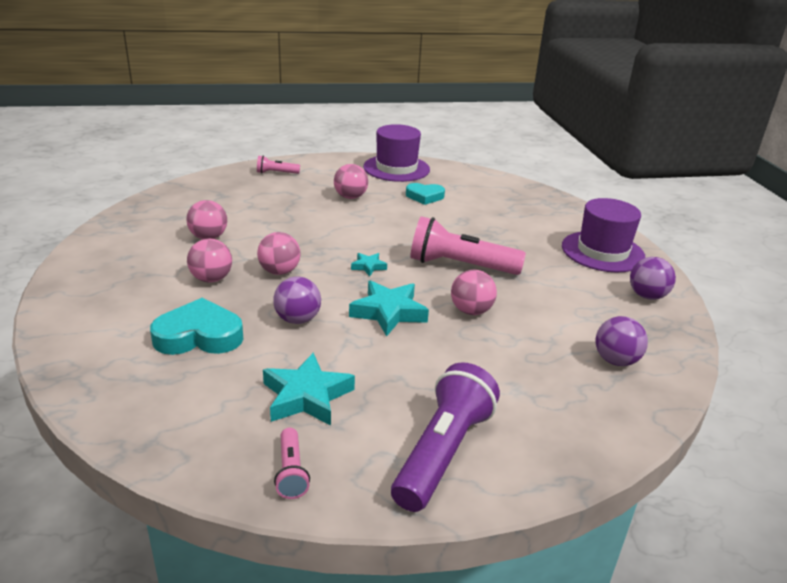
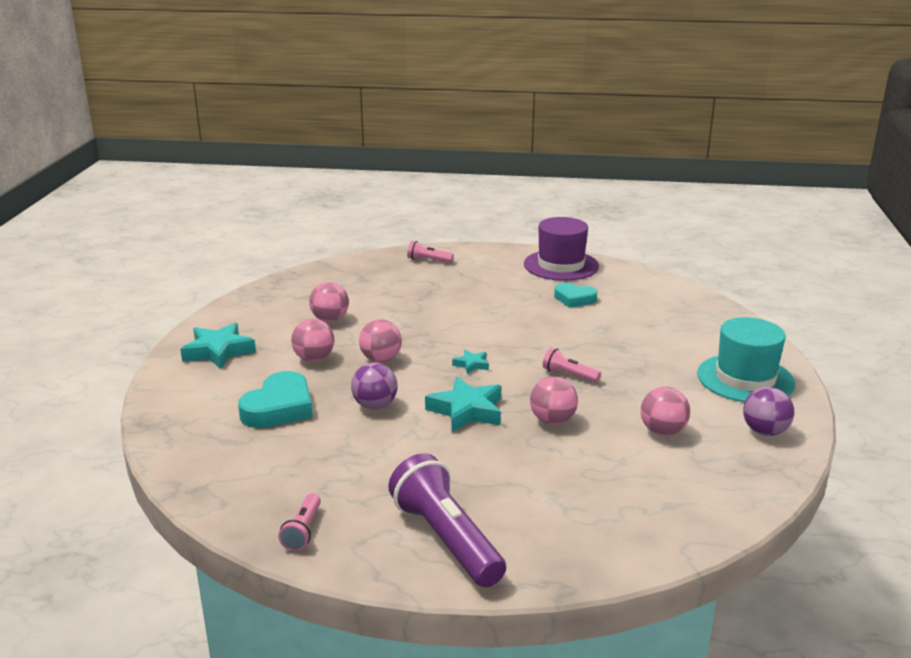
camera: 20 degrees right, 5 degrees down
turquoise heart [150,298,243,355] -> turquoise heart turned 105 degrees clockwise [238,371,313,428]
turquoise star [263,353,355,426] -> turquoise star moved to [180,323,256,369]
pink ball [334,164,368,199] -> pink ball moved to [640,387,690,436]
purple flashlight [391,362,500,512] -> purple flashlight turned 75 degrees counterclockwise [388,453,506,587]
pink flashlight [410,216,526,275] -> pink flashlight [543,348,601,383], size x0.48
purple hat [562,198,646,272] -> turquoise hat [697,317,795,402]
purple ball [596,316,648,366] -> none

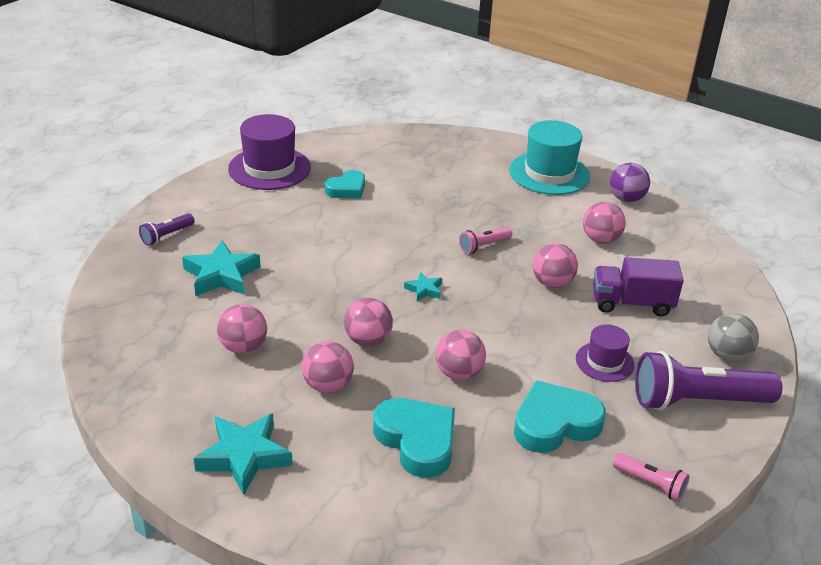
camera: 65 degrees left, 10 degrees up
purple ball [351,363,398,409] -> pink ball [436,330,486,380]
pink flashlight [407,241,454,263] -> purple flashlight [139,213,195,246]
turquoise star [425,377,501,432] -> turquoise star moved to [182,240,260,296]
none -> turquoise heart [514,380,606,453]
none -> purple hat [576,324,635,382]
none -> purple truck [593,257,684,317]
none -> grey ball [708,313,759,362]

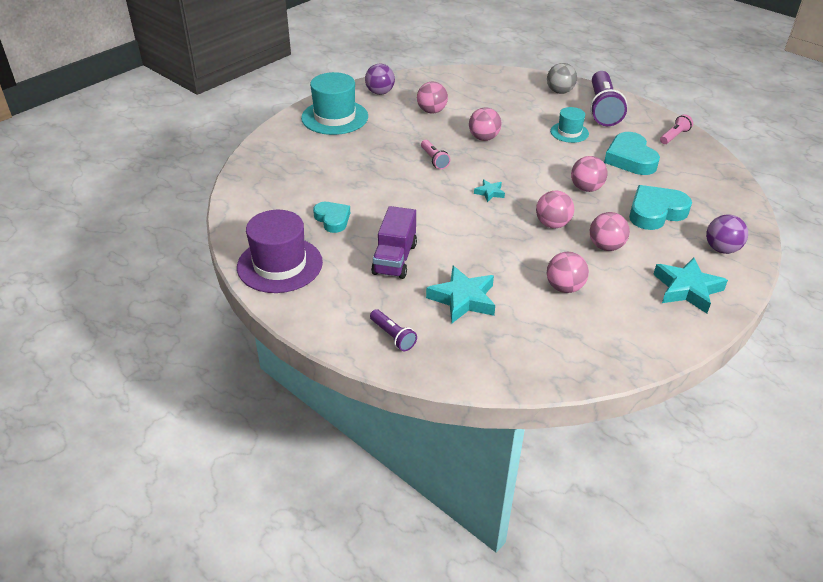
camera: 80 degrees left, 5 degrees up
purple hat [576,324,635,382] -> turquoise hat [550,107,589,143]
purple truck [593,257,684,317] -> purple truck moved to [371,206,417,279]
none -> purple ball [706,215,748,254]

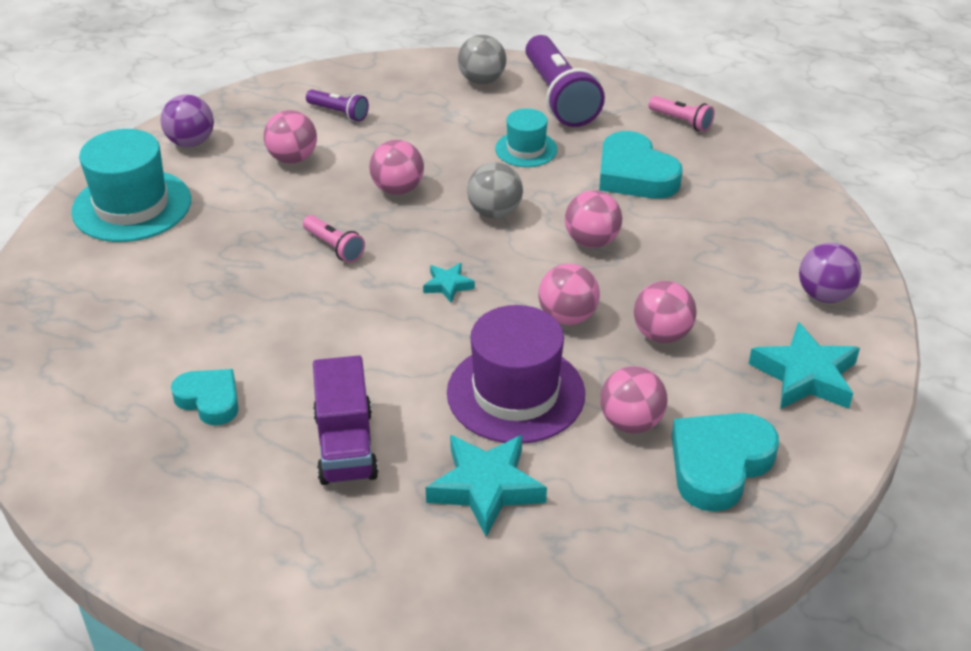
camera: 20 degrees left, 0 degrees up
purple hat [237,210,323,293] -> purple hat moved to [447,305,585,444]
purple flashlight [370,309,417,351] -> purple flashlight moved to [306,89,369,122]
turquoise heart [629,185,692,230] -> turquoise heart moved to [672,413,779,512]
pink flashlight [660,114,693,144] -> pink flashlight turned 105 degrees clockwise [649,96,714,132]
none -> grey ball [467,162,523,218]

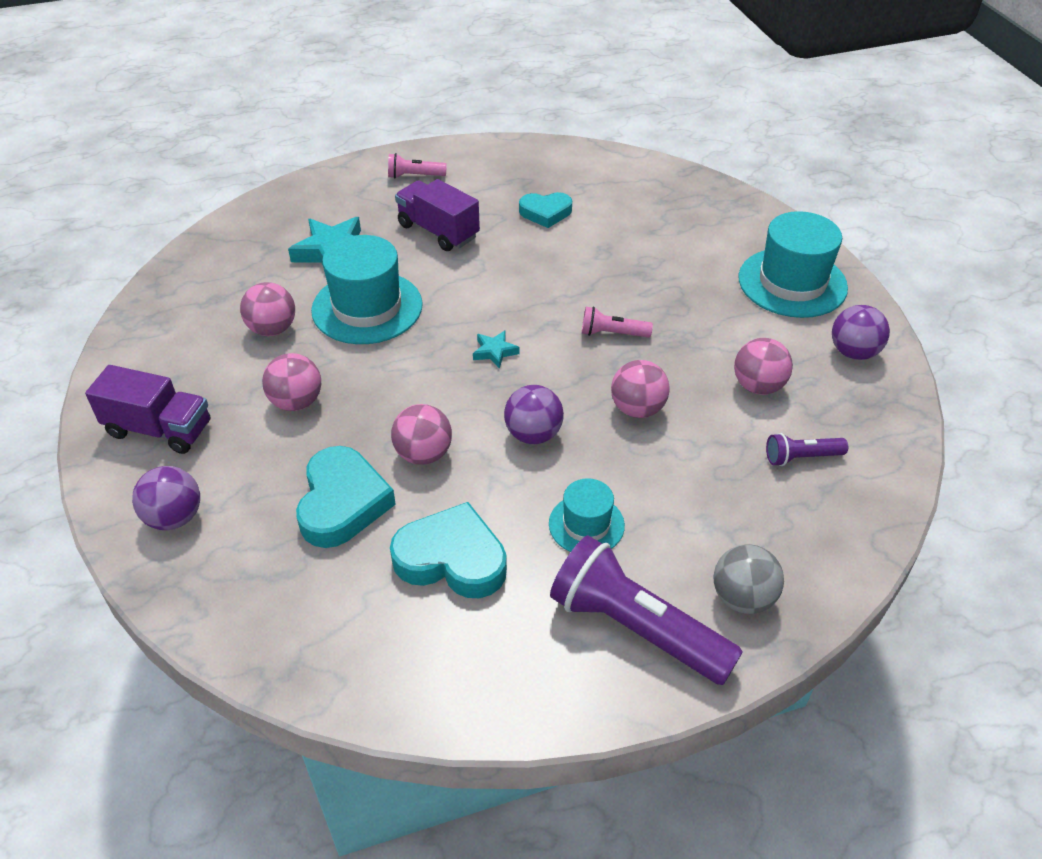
camera: 140 degrees right, 5 degrees up
purple hat [447,305,585,444] -> turquoise hat [311,235,423,344]
grey ball [467,162,523,218] -> purple ball [504,385,564,444]
pink ball [538,264,600,325] -> none
pink flashlight [649,96,714,132] -> pink flashlight moved to [388,153,447,179]
turquoise heart [672,413,779,512] -> turquoise heart moved to [296,446,396,548]
turquoise star [749,322,860,409] -> purple truck [85,365,210,454]

